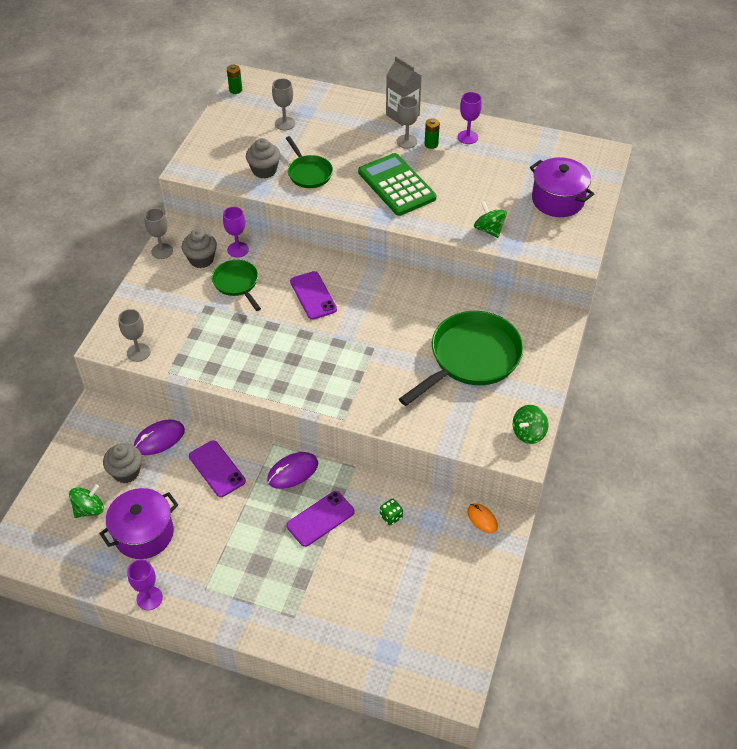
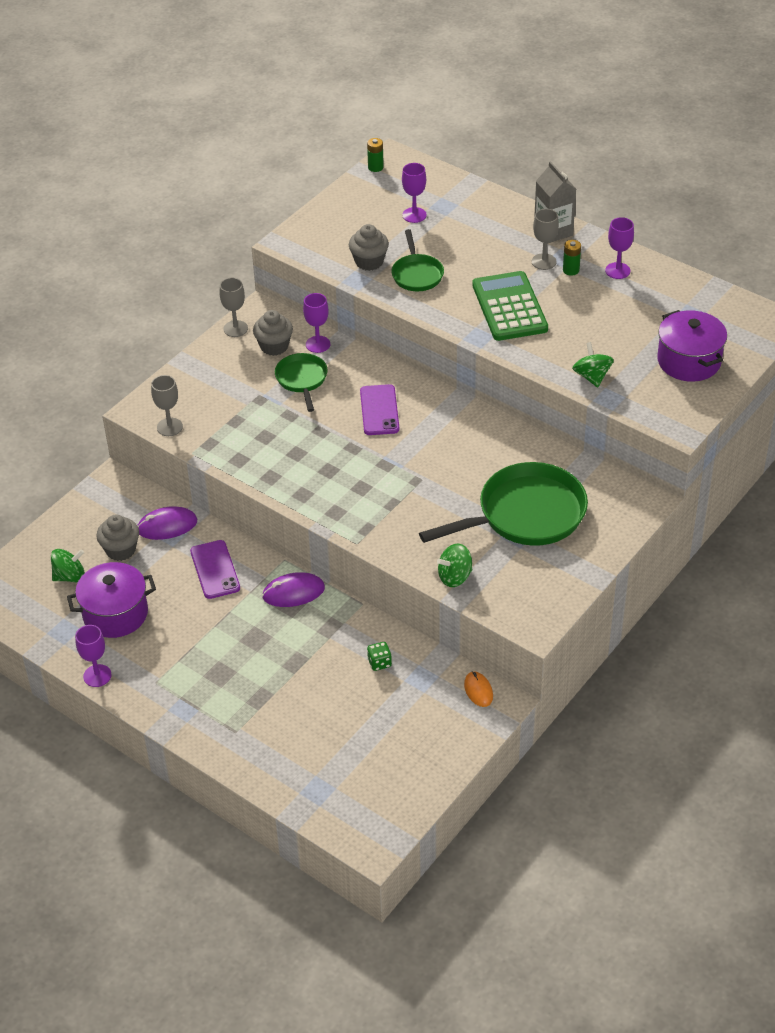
camera: 20 degrees right, 5 degrees down
grey goblet [272,79,295,130] -> purple goblet [402,163,427,223]
purple phone [286,491,355,547] -> none
green spinning top [513,405,548,444] -> green spinning top moved to [437,544,472,587]

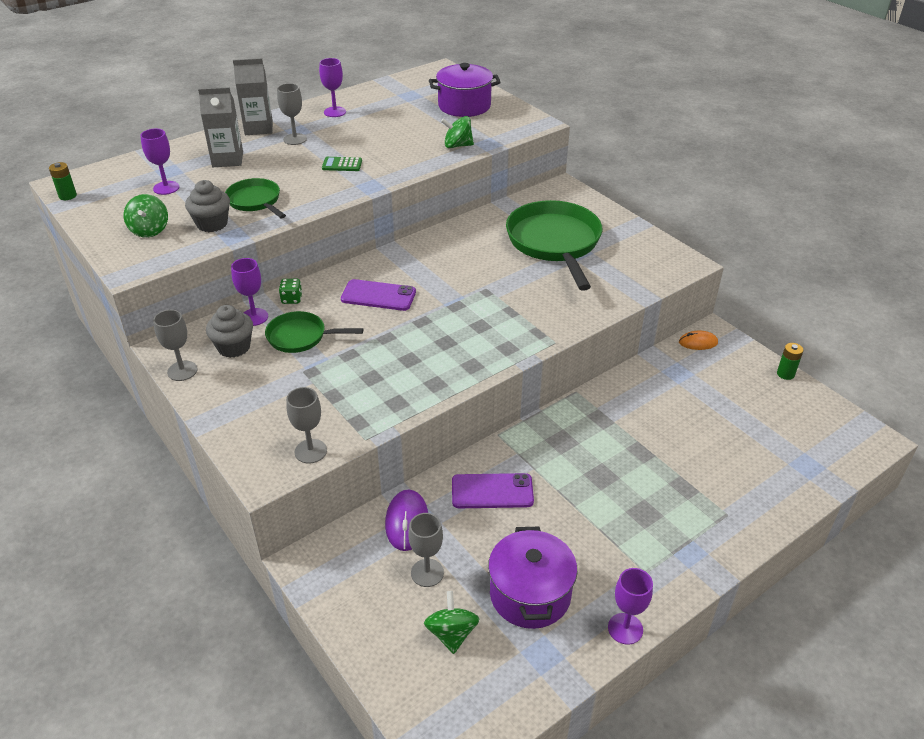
camera: 75 degrees left, 5 degrees down
grey cupcake [96,514,139,561] -> grey goblet [408,513,444,587]
purple mouse [262,572,325,607] -> none
green dice [367,642,392,671] -> green dice moved to [279,279,302,304]
green pan [391,229,444,291] -> green pan turned 135 degrees counterclockwise [225,178,286,218]
green spinning top [437,544,472,587] -> green spinning top moved to [124,194,168,238]
green calculator [472,271,548,341] -> green calculator [322,157,362,171], size x0.43
green battery [563,240,581,276] -> green battery moved to [777,343,804,380]
none -> grey carton [198,87,243,167]

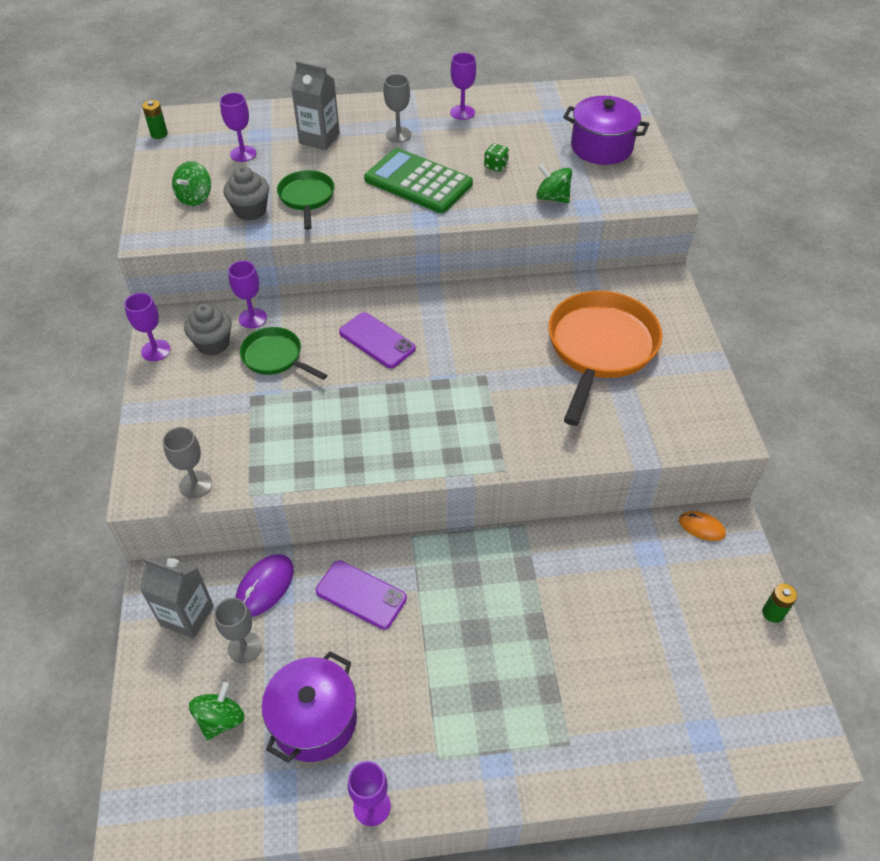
camera: 30 degrees right, 10 degrees up
grey goblet [153,310,197,381] -> purple goblet [124,293,171,361]
grey carton [233,58,273,135] -> grey carton moved to [140,555,214,639]
green dice [279,279,302,304] -> green dice moved to [484,143,509,172]
green calculator [322,157,362,171] -> green calculator [364,148,473,213], size x2.33
green pan [506,200,603,291] -> orange pan [548,291,662,426]

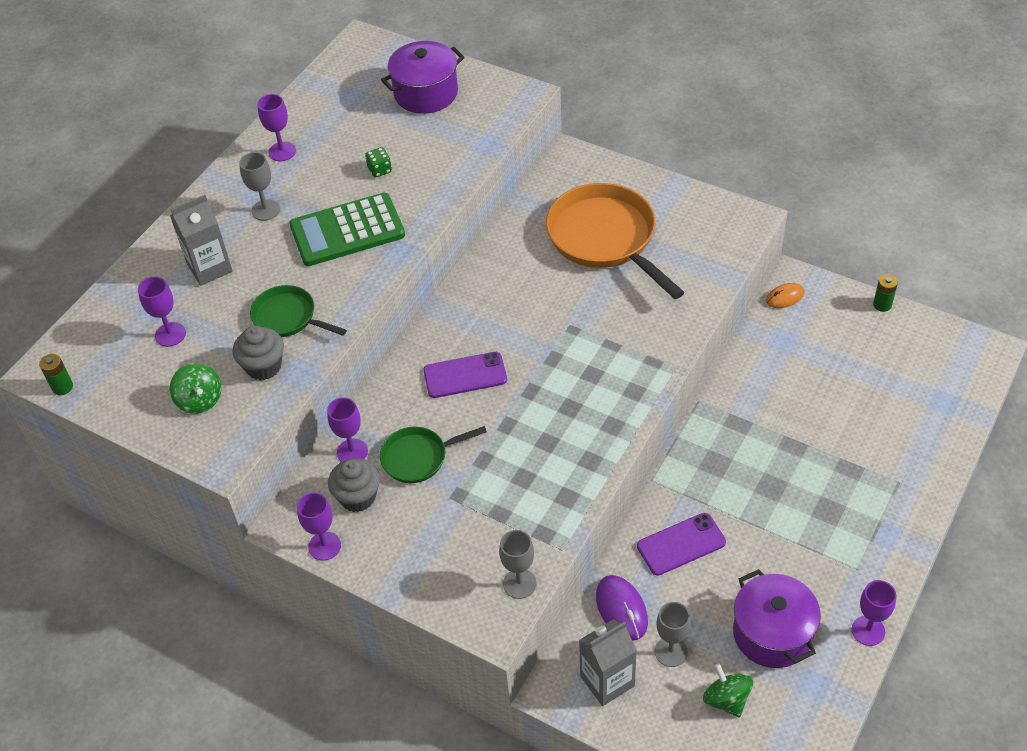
camera: 50 degrees left, 0 degrees up
green spinning top [536,164,572,203] -> none

